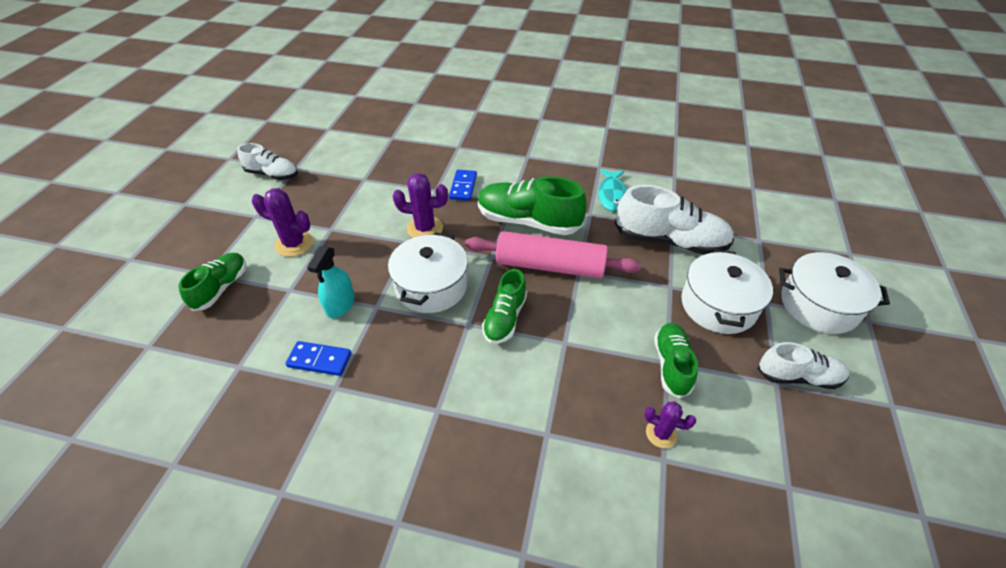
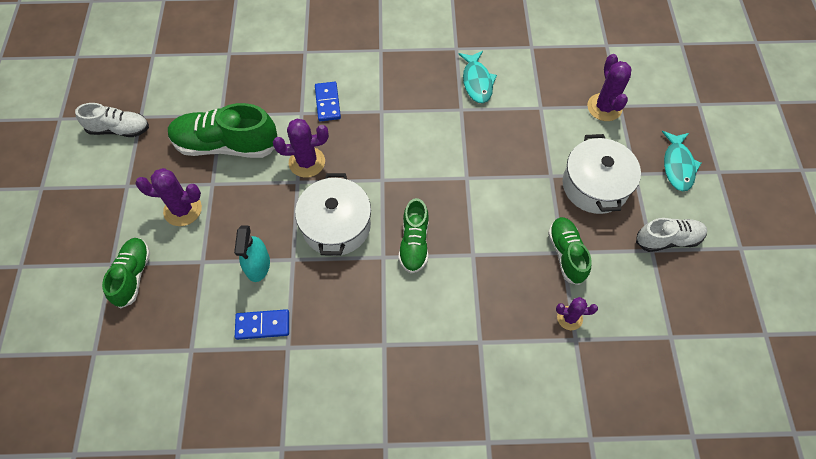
camera: 15 degrees left, 15 degrees up
pink rolling pin [465,231,641,279] -> none
green shoe [478,176,587,235] -> green shoe moved to [168,103,277,158]
white shoe [615,185,734,255] -> none
white pot [779,252,890,334] -> turquoise fish [662,131,701,191]
none -> purple cactus [587,54,632,121]

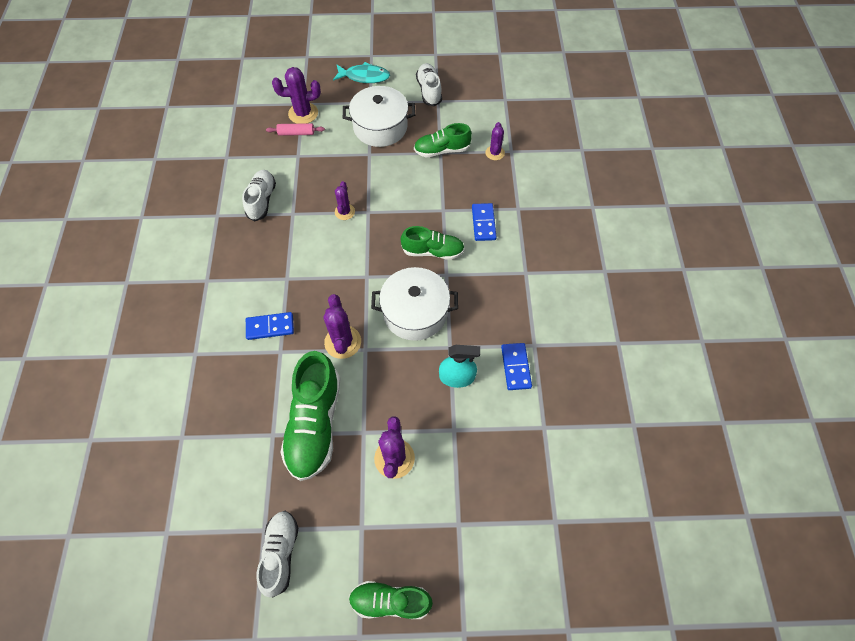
camera: 90 degrees left, 0 degrees up
green shoe [102,238,150,309] -> green shoe moved to [349,581,433,619]
turquoise fish [459,51,497,103] -> white shoe [242,170,276,222]
none -> pink rolling pin [266,123,325,136]
none -> purple cactus [335,181,355,220]
none -> blue domino [472,203,497,241]

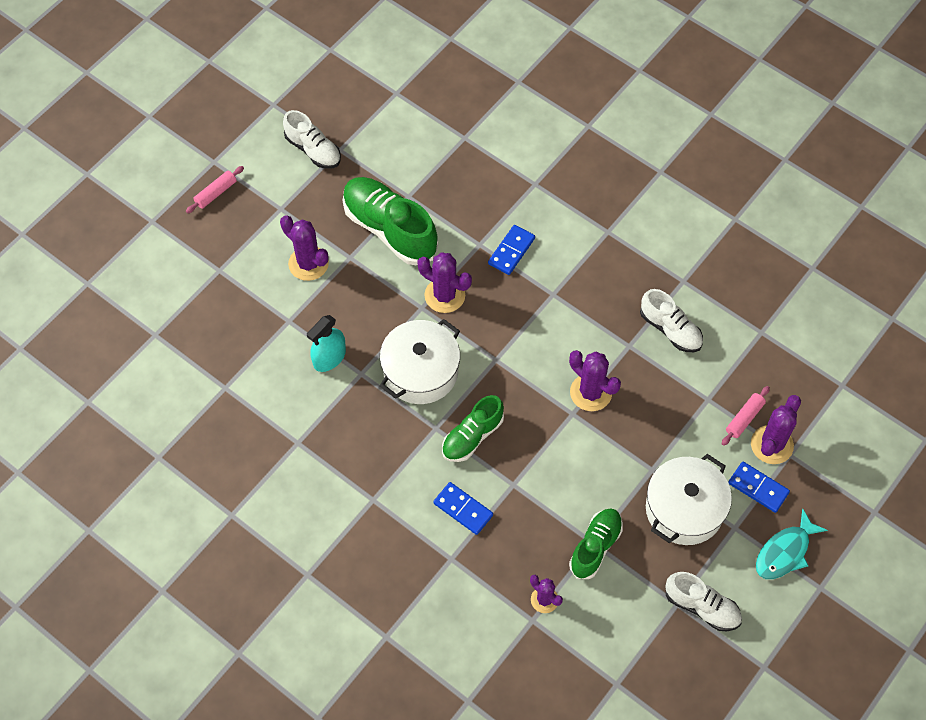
camera: 130 degrees right, 0 degrees up
purple cactus [335,181,355,220] -> purple cactus [569,350,621,411], size x1.60
green shoe [349,581,433,619] -> pink rolling pin [186,166,244,213]
blue domino [501,343,532,390] -> blue domino moved to [728,462,790,513]

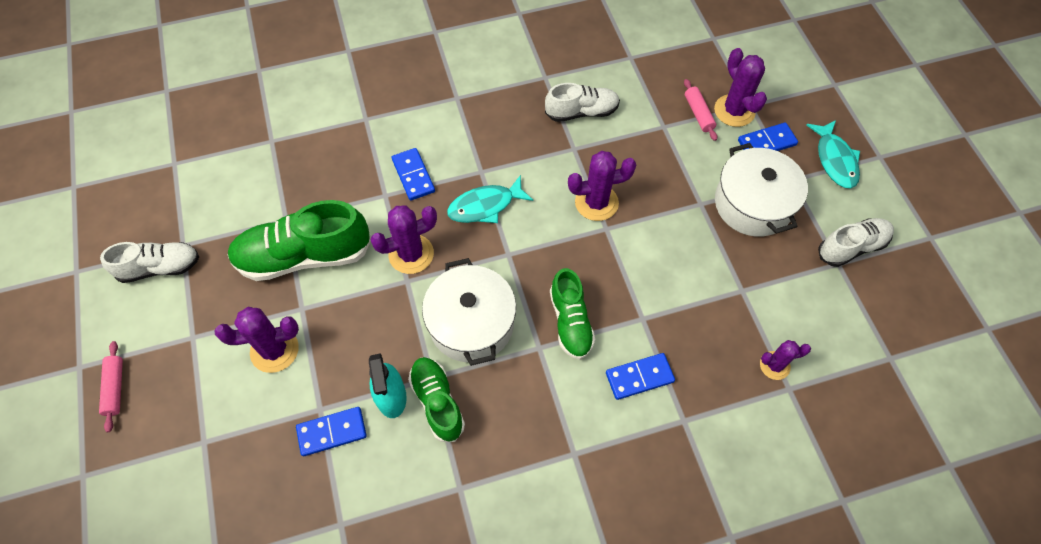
camera: 55 degrees left, 0 degrees up
green shoe [569,508,623,579] -> green shoe moved to [408,357,465,442]
none -> blue domino [296,407,367,456]
none -> turquoise fish [447,175,533,223]

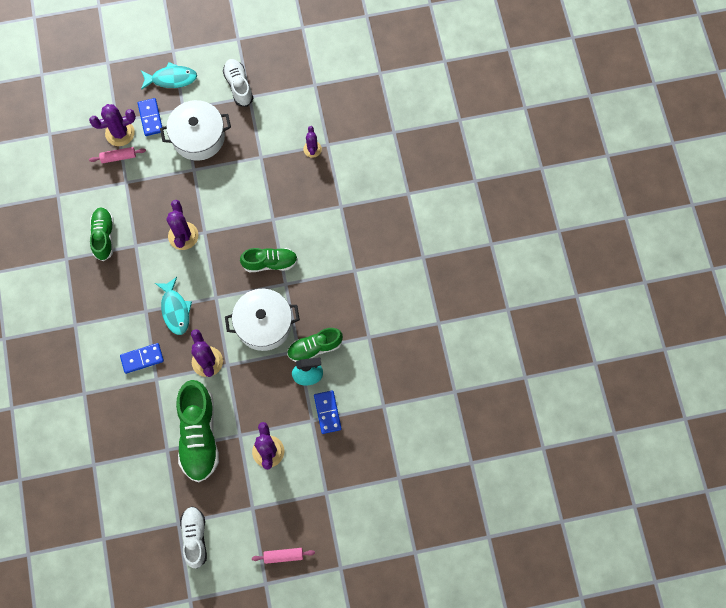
camera: 85 degrees left, 10 degrees up
white shoe [545,83,620,122] -> green shoe [90,207,114,261]
blue domino [606,353,675,400] -> none

